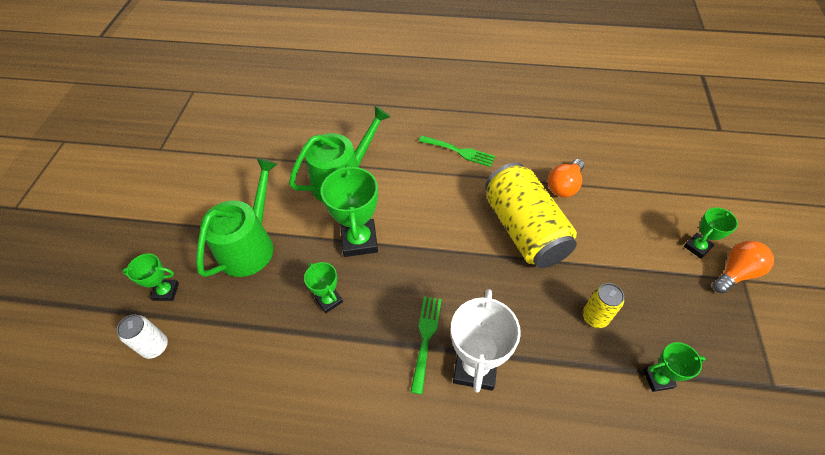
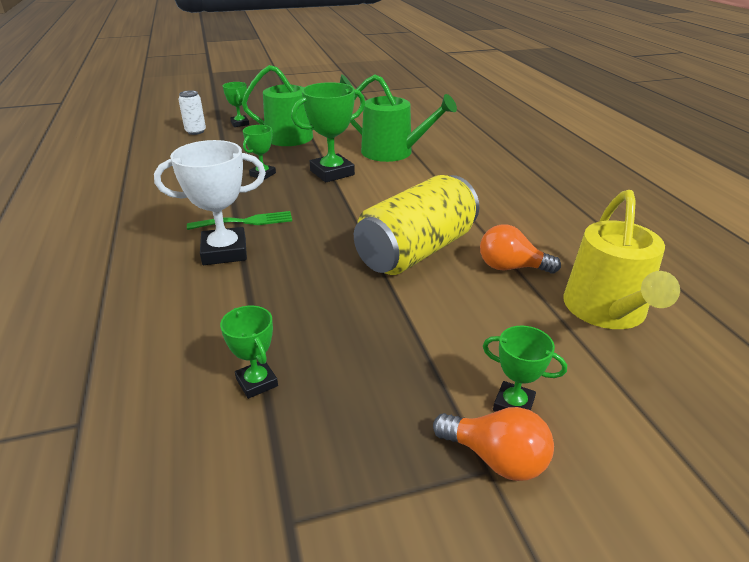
camera: 65 degrees right, 20 degrees down
green fork [419,136,495,167] -> none
yellow can [583,283,624,328] -> none
none -> yellow watering can [563,190,680,329]

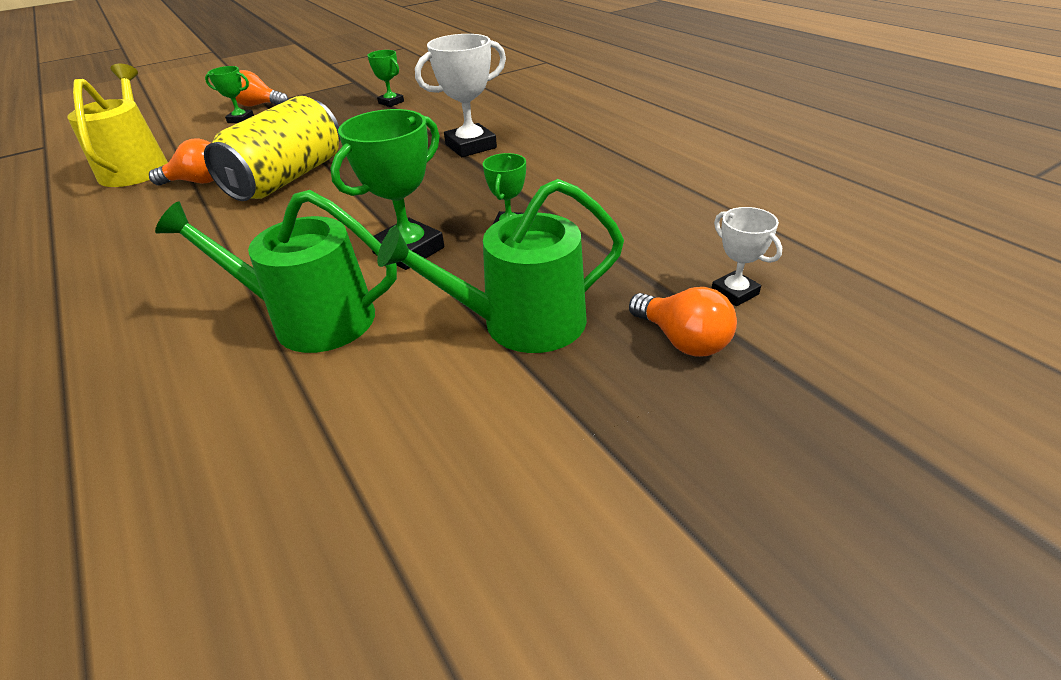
camera: 165 degrees right, 5 degrees up
white can [178,90,206,135] -> white trophy [711,207,782,306]
green fork [187,211,292,230] -> none
green trophy [223,82,249,127] -> orange light bulb [629,287,737,357]

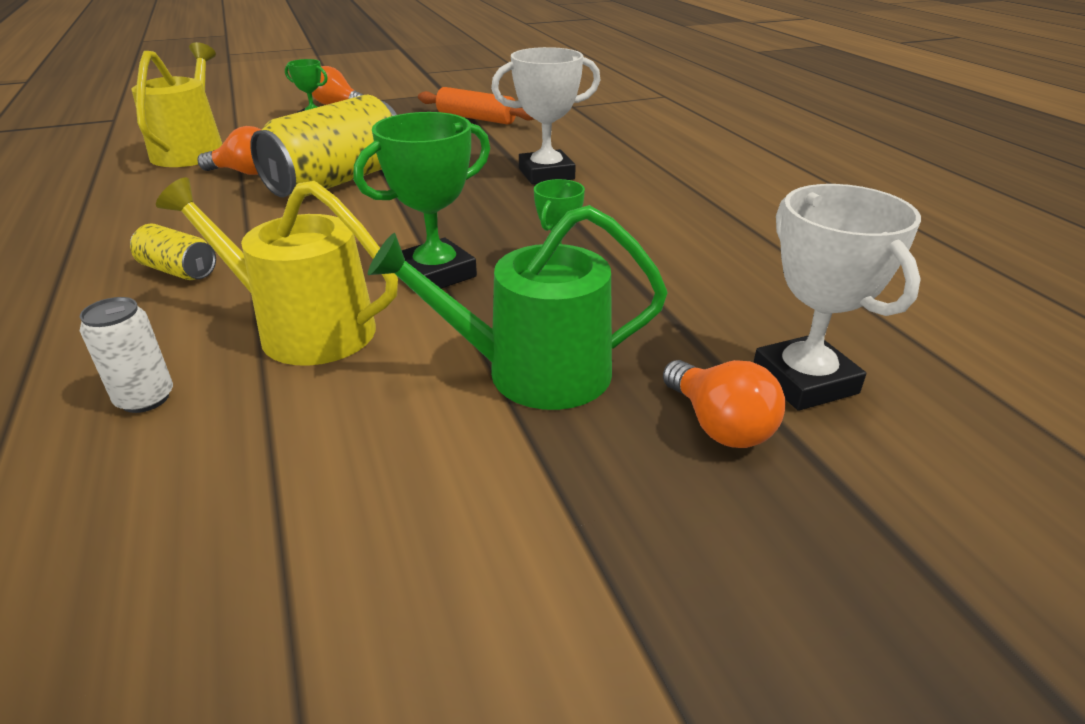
camera: 10 degrees right, 5 degrees down
green watering can [155,190,397,353] -> yellow watering can [156,177,398,366]
green trophy [367,50,404,107] -> orange rolling pin [418,87,534,125]
white trophy [711,207,782,306] -> white trophy [753,184,921,411], size x1.78
none -> white can [80,297,173,413]
none -> yellow can [130,224,216,280]

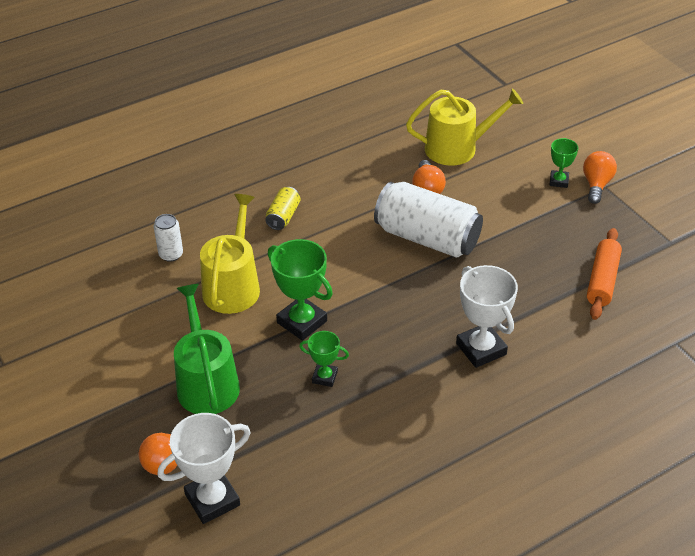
camera: 80 degrees right, 10 degrees up
yellow can [250,95,397,197] -> white can [374,182,483,258]

